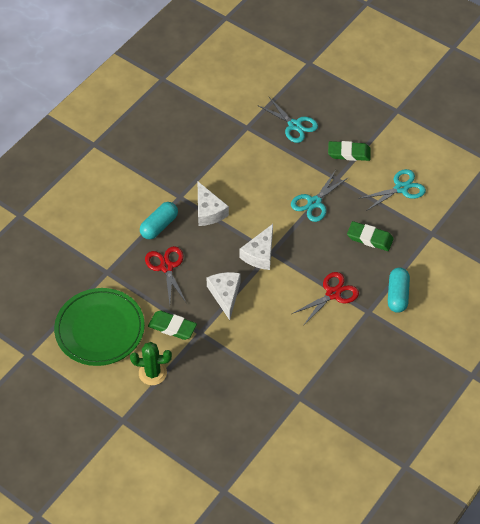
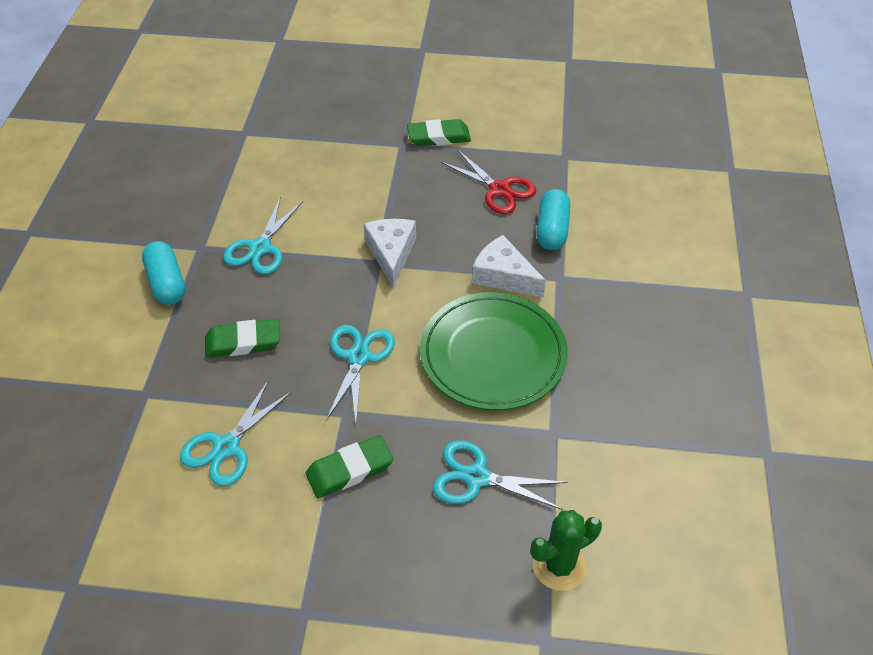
camera: 150 degrees right, 5 degrees down
green plate [54,288,145,366] -> green plate moved to [420,292,568,410]
green cactus [130,342,172,385] -> green cactus moved to [531,510,602,591]
white cheese [206,272,241,320] -> none
red scissors [292,272,359,326] -> turquoise scissors [223,196,303,275]

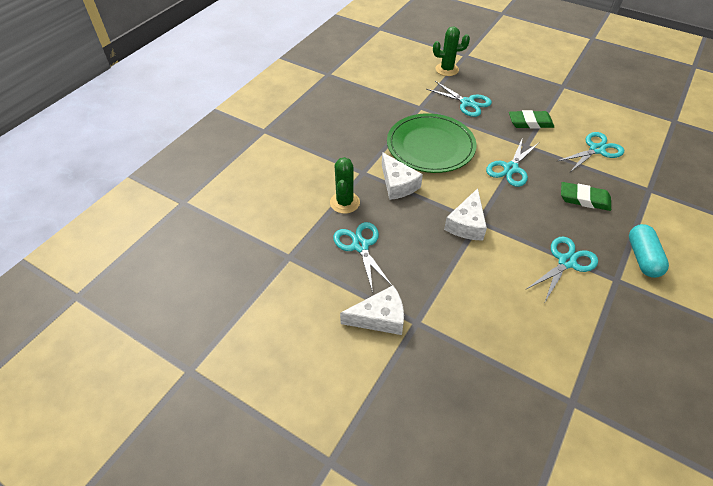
camera: 155 degrees left, 0 degrees up
green eraser [407,119,471,146] -> white cheese [340,285,404,335]
red scissors [441,150,537,214] -> turquoise scissors [333,222,392,292]
turquoise capsule [537,189,570,250] -> green cactus [330,157,360,214]

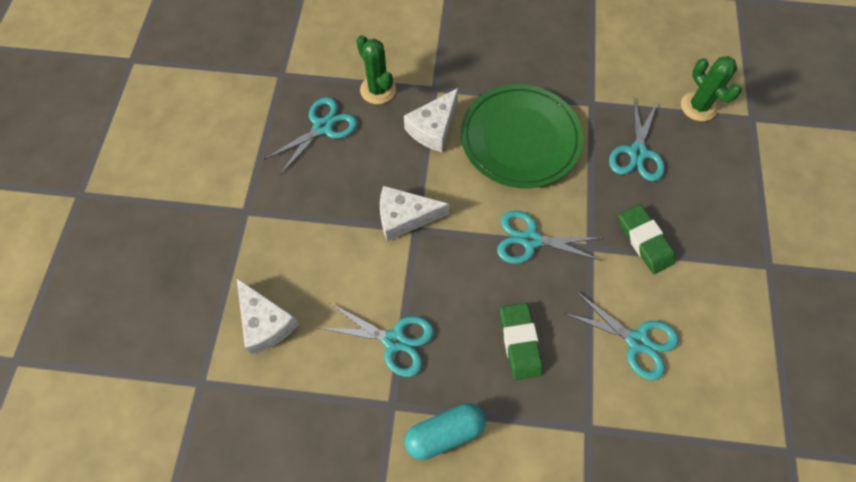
camera: 65 degrees right, 15 degrees up
green cactus [330,157,360,214] -> green cactus turned 75 degrees clockwise [356,35,396,104]
white cheese [340,285,404,335] -> white cheese moved to [237,278,299,354]

